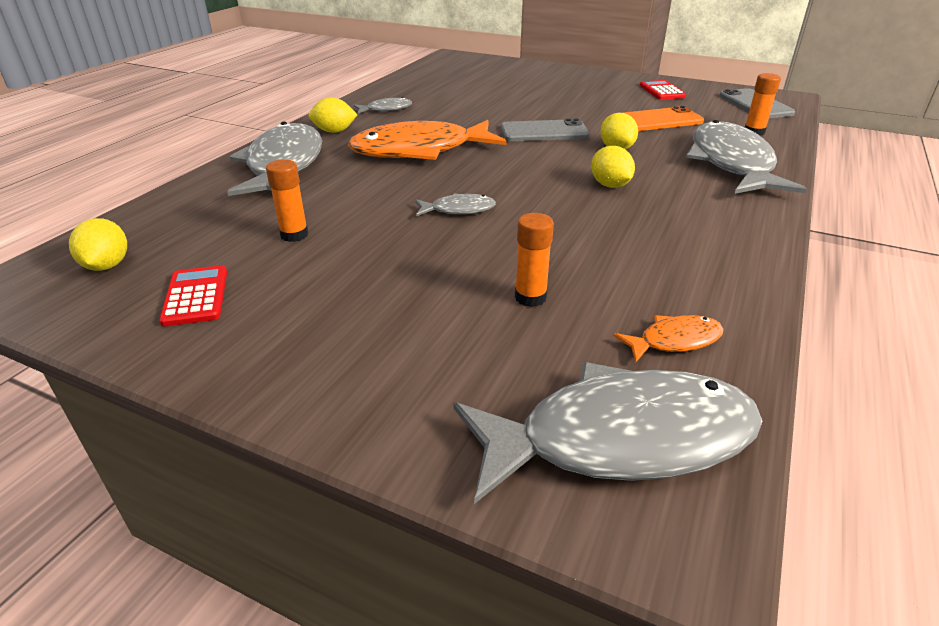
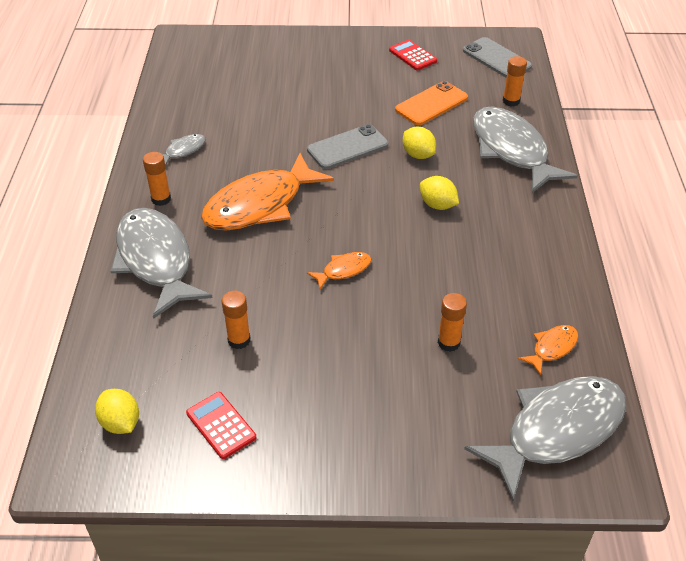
camera: 25 degrees left, 10 degrees up
yellow lemon [309,97,358,133] -> orange glue stick [143,152,171,206]
grey fish [415,193,496,216] -> orange fish [307,252,371,289]

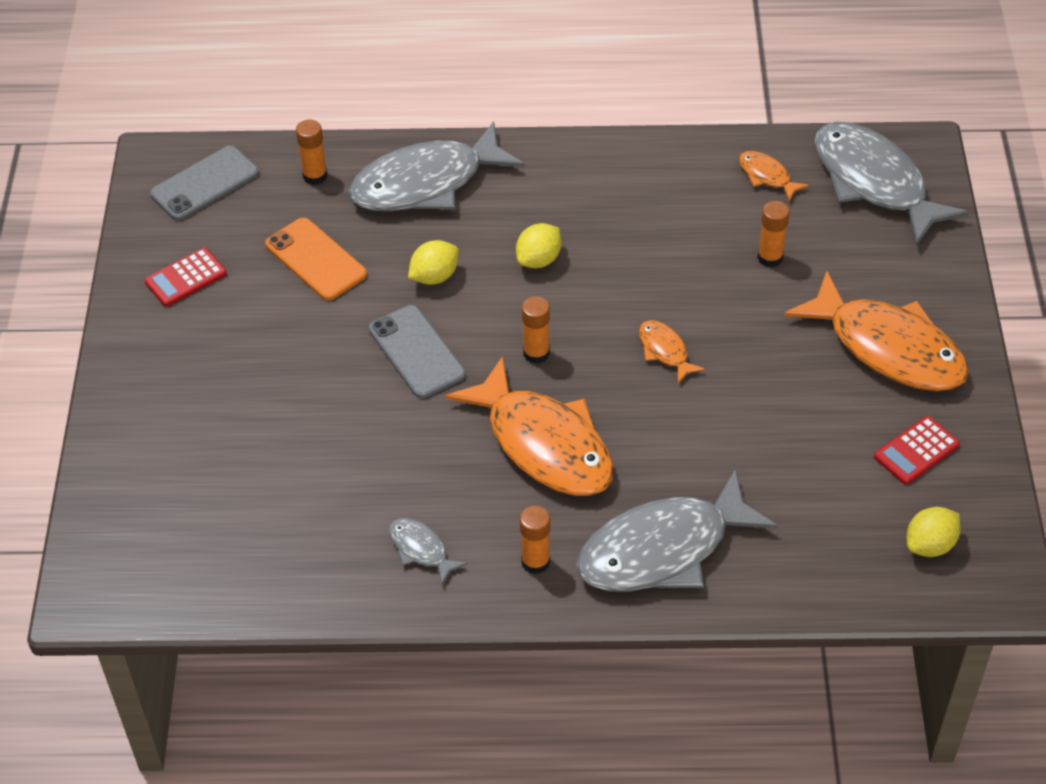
camera: 90 degrees left, 5 degrees up
orange glue stick [222,291,250,349] -> orange glue stick moved to [522,297,550,364]
none -> orange fish [784,271,969,391]

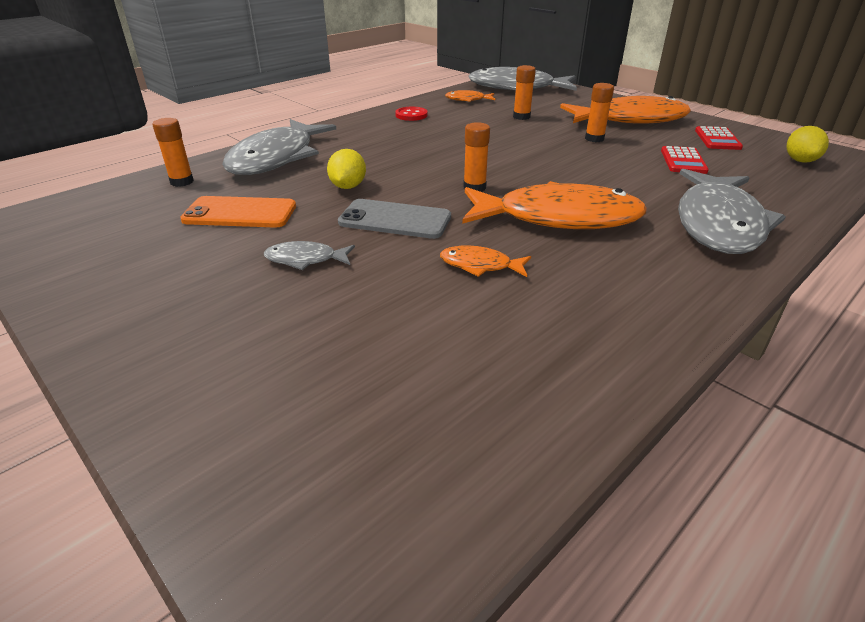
camera: 45 degrees left, 15 degrees down
red calculator [144,248,227,307] -> red calculator moved to [661,146,709,174]
grey phone [150,146,259,221] -> none
grey fish [389,518,468,585] -> grey fish moved to [264,241,355,270]
yellow lemon [516,223,561,268] -> none
orange glue stick [520,506,550,574] -> orange glue stick moved to [585,83,614,142]
orange fish [639,320,705,384] -> orange fish moved to [440,245,531,277]
none -> red button [395,107,427,121]

